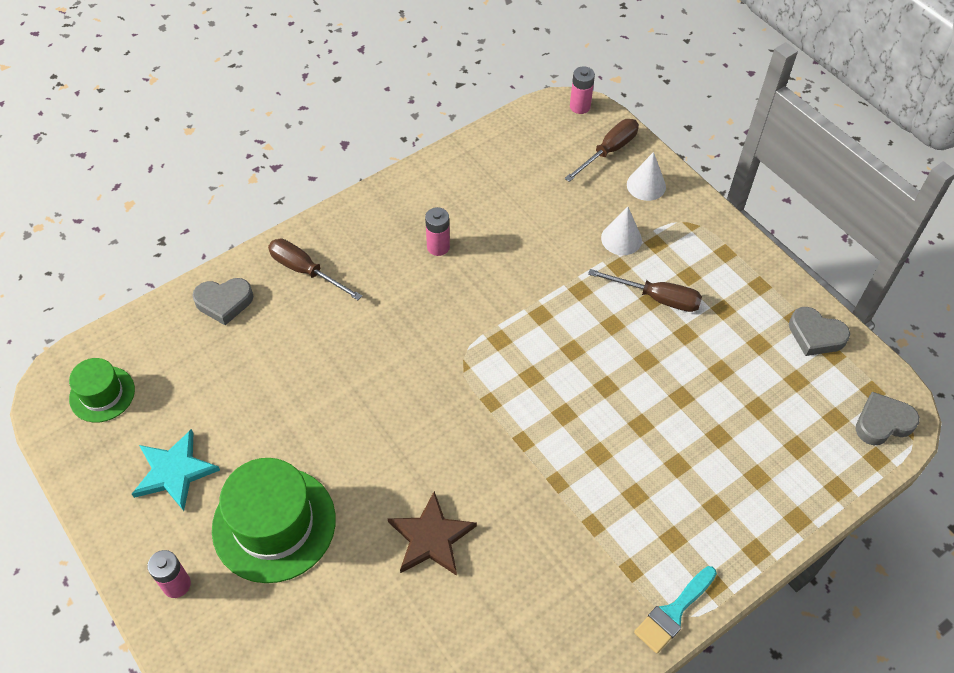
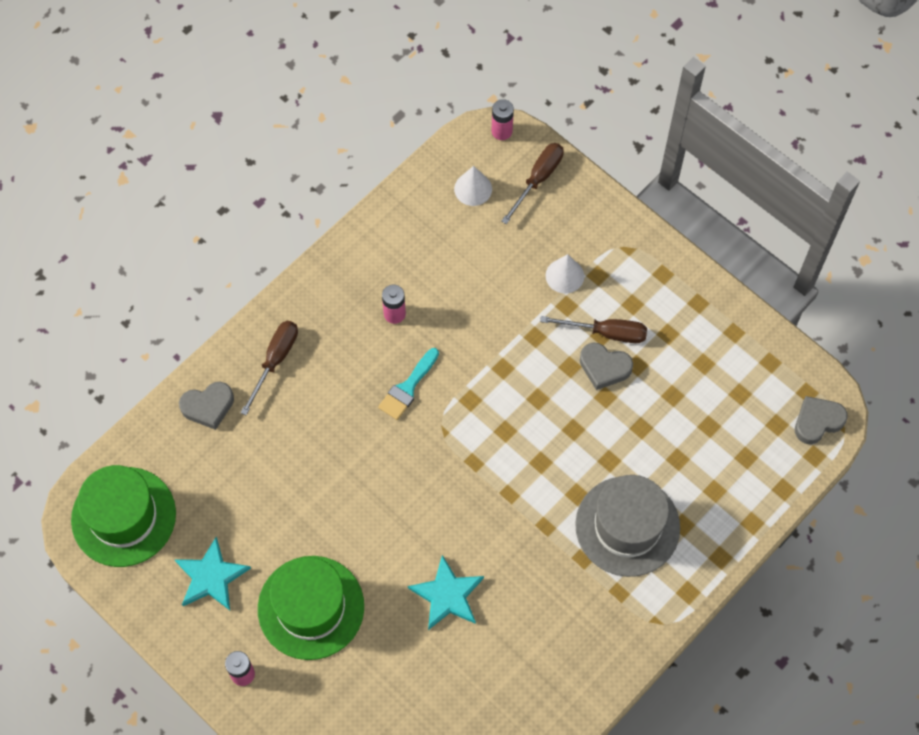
camera: 10 degrees left, 10 degrees up
green hat [69,358,135,422] -> green hat [71,465,176,567], size x1.78
brown screwdriver [268,239,362,300] -> brown screwdriver turned 90 degrees clockwise [240,321,298,415]
brown star [388,491,477,576] -> turquoise star [408,555,484,630]
white cone [627,152,666,201] -> white cone moved to [454,166,492,206]
turquoise brush [634,566,717,654] -> turquoise brush moved to [378,348,439,420]
grey heart [789,307,850,356] -> grey heart moved to [580,342,633,390]
none -> grey hat [575,475,680,577]

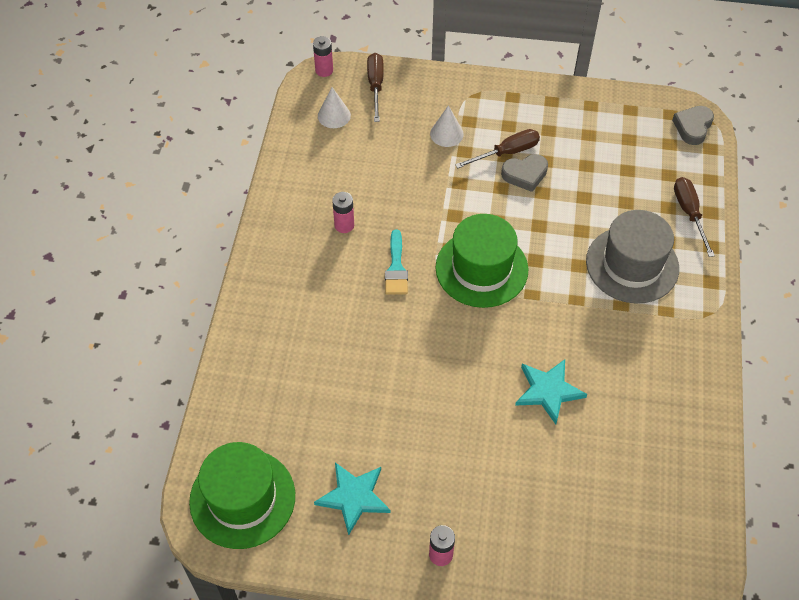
camera: 35 degrees left, 10 degrees down
grey heart [179,382,234,430] -> none
brown screwdriver [240,321,298,415] -> brown screwdriver moved to [674,177,715,257]
green hat [258,556,364,660] -> green hat moved to [435,214,528,308]

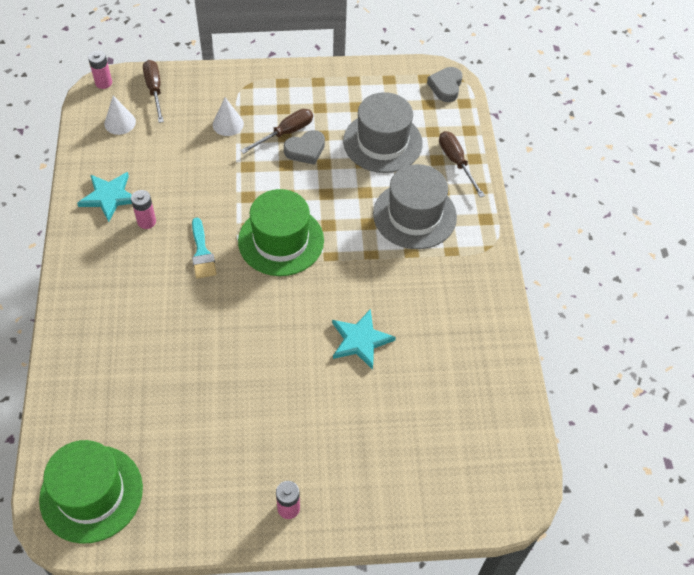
camera: 15 degrees left, 0 degrees up
turquoise star [314,462,390,535] -> turquoise star moved to [77,172,132,222]
none -> grey hat [343,92,423,173]

